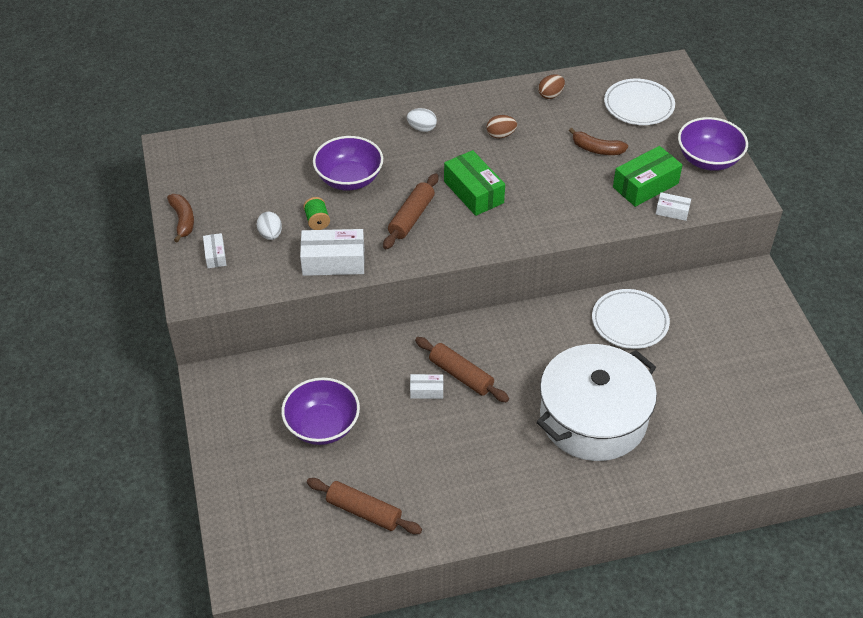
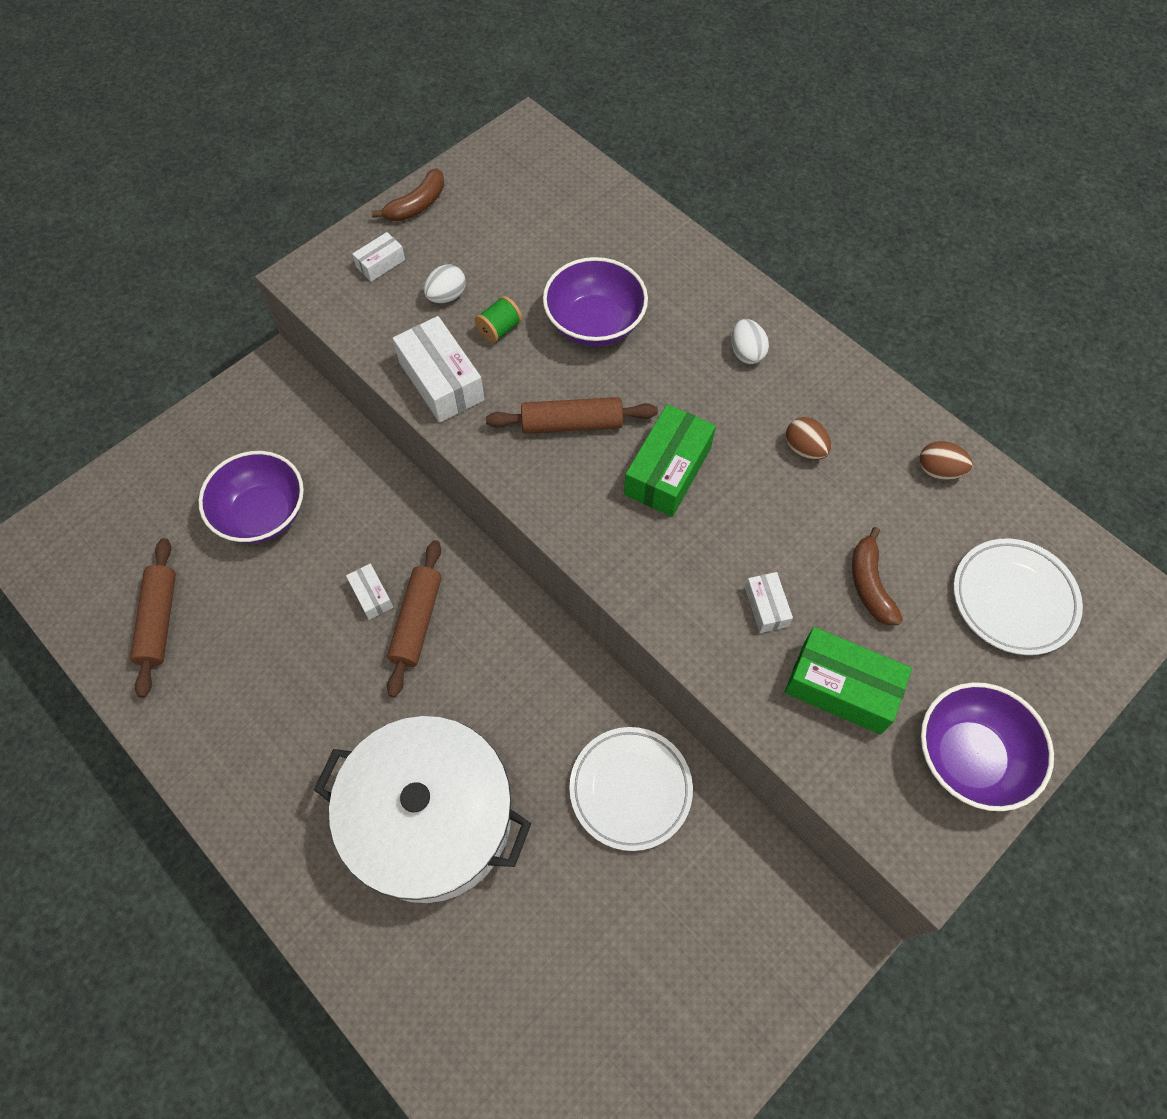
camera: 60 degrees right, 15 degrees up
white box [656,192,691,221] -> white box moved to [745,572,793,633]

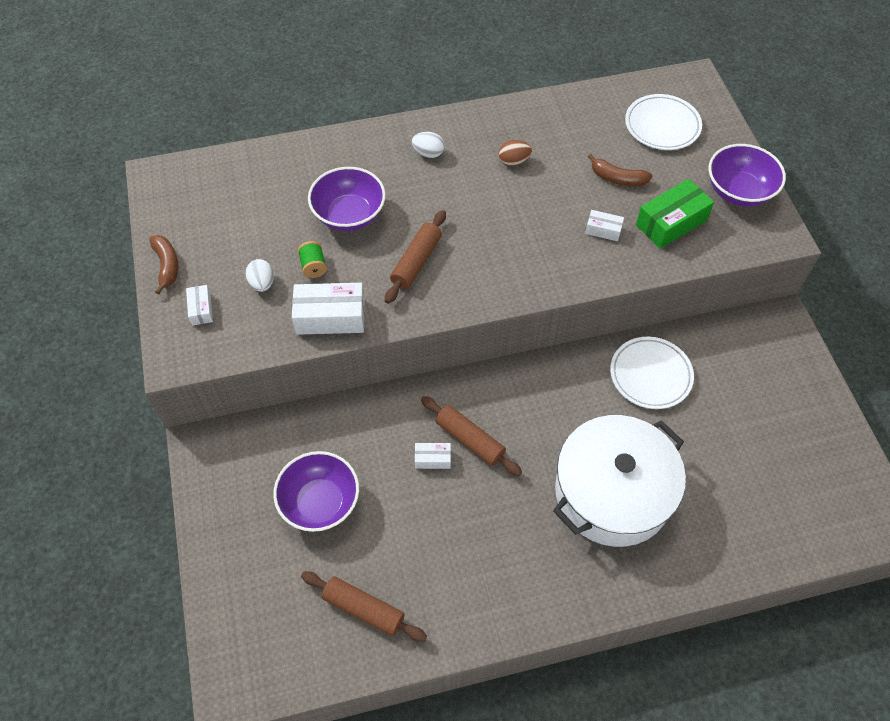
camera: 60 degrees left, 5 degrees down
green box [624,404,716,517] -> none
brown egg [919,441,973,480] -> none

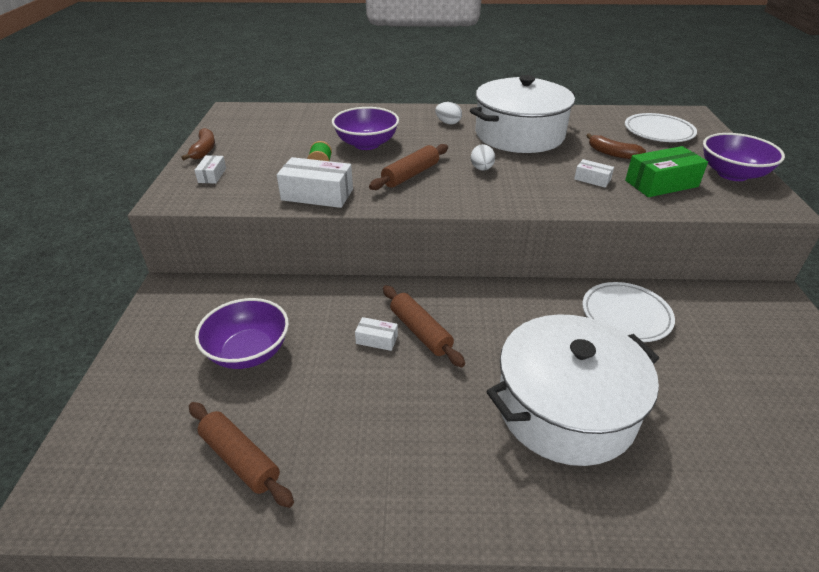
camera: 15 degrees right, 20 degrees down
white egg [246,259,274,292] -> white egg moved to [471,144,495,171]
brown egg [498,140,532,166] -> white pot [470,75,575,153]

